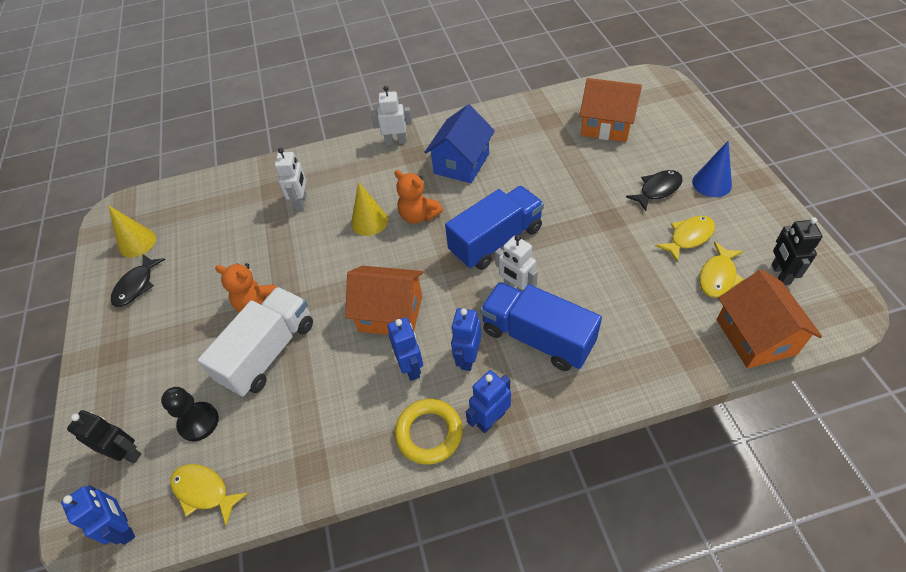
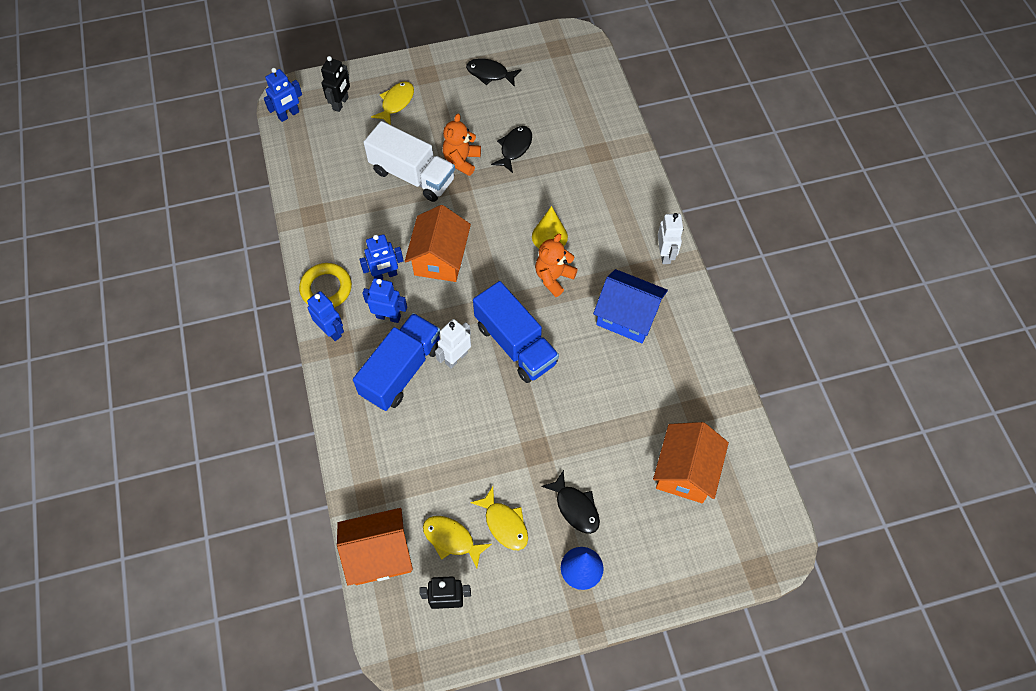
camera: 85 degrees right, 10 degrees up
yellow cone [108,205,156,257] -> none
black pawn [161,387,219,441] -> none
yellow fish [170,464,248,526] -> yellow fish moved to [371,82,414,125]
white robot [275,148,307,211] -> none
none -> black fish [491,126,532,173]

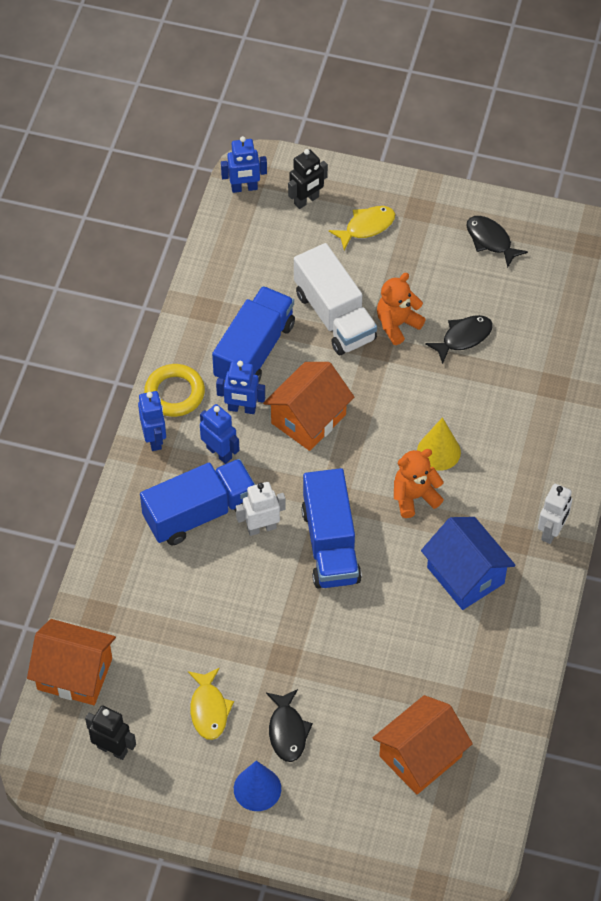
camera: 30 degrees right, 5 degrees down
yellow fish [423,516,492,568] -> none
none -> blue truck [212,286,295,383]

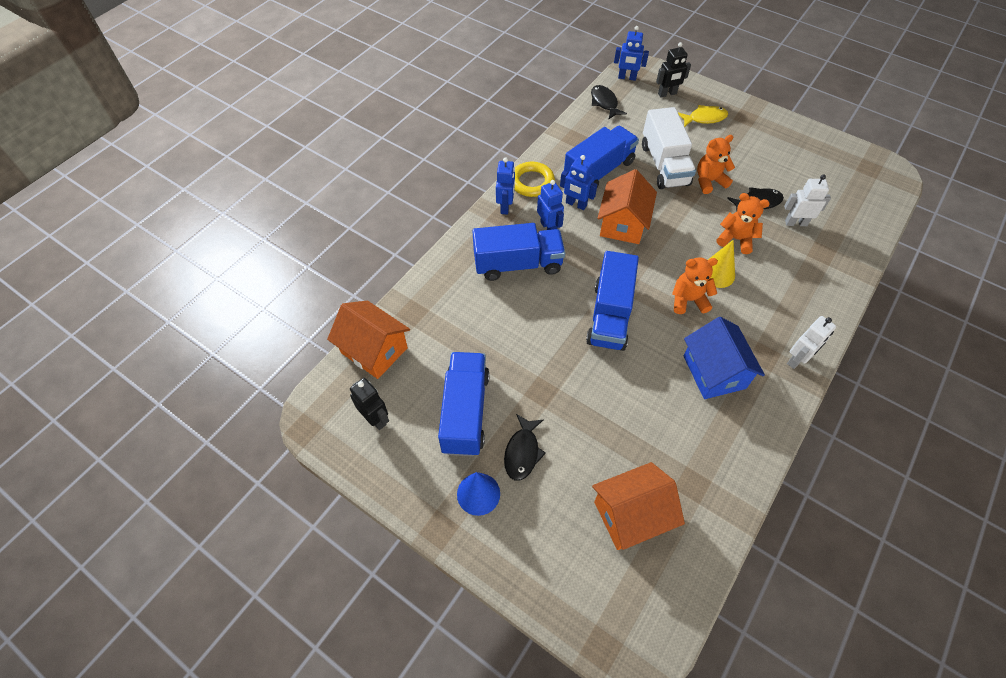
camera: 20 degrees right, 0 degrees up
yellow fish [188,668,234,740] -> blue truck [438,352,490,456]
white robot [236,482,286,536] -> white robot moved to [784,174,831,226]
orange house [263,362,354,451] -> orange house turned 45 degrees counterclockwise [597,169,657,244]
black fish [466,216,528,268] -> black fish moved to [591,85,627,119]
none -> orange teddy bear [717,193,770,254]

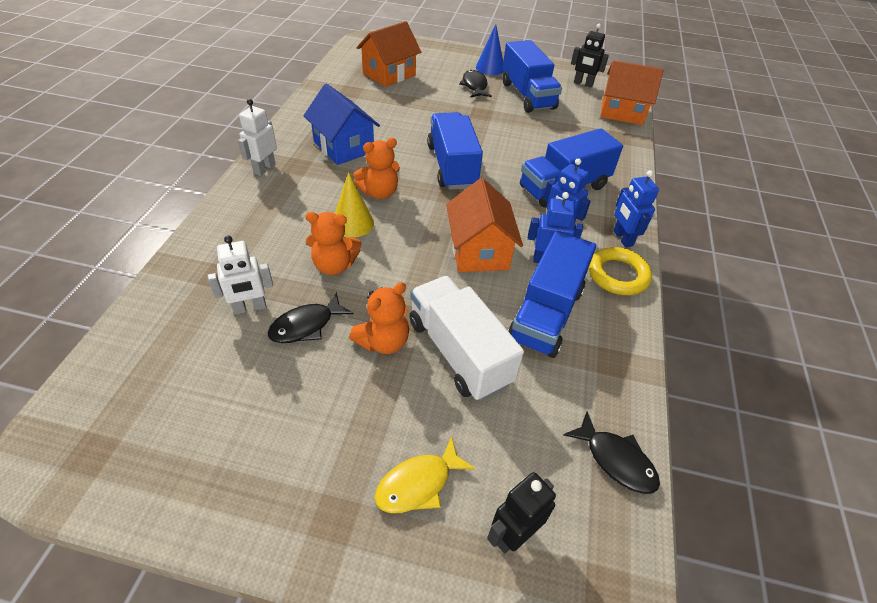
camera: 155 degrees right, 10 degrees down
blue robot [614,26,649,81] -> none

